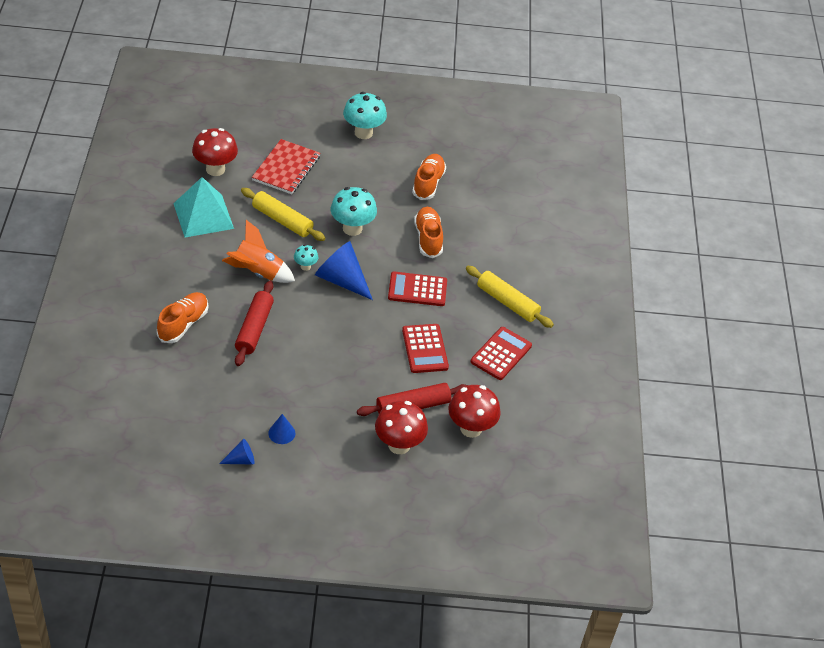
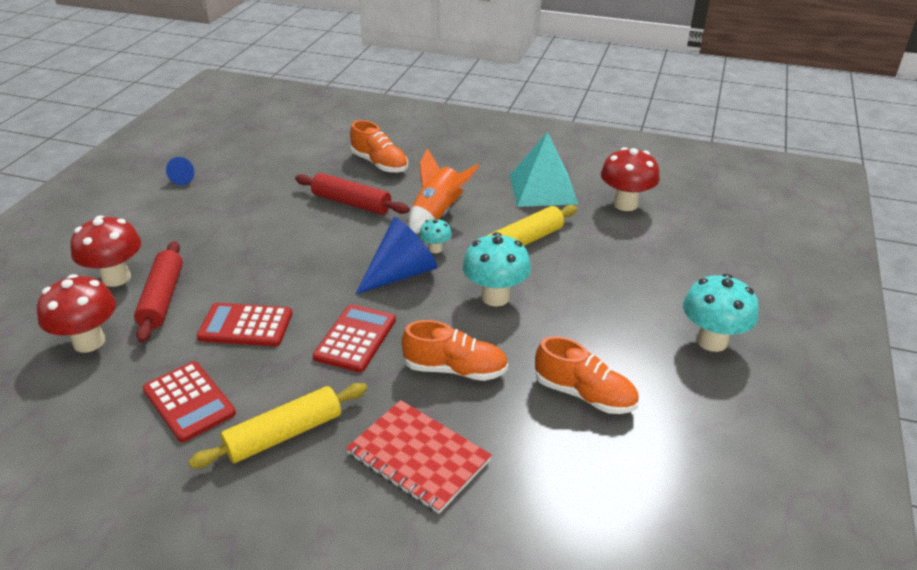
camera: 110 degrees right, 10 degrees down
red notebook [252,139,320,194] -> red notebook moved to [346,400,492,514]
blue cone [268,414,295,444] -> none

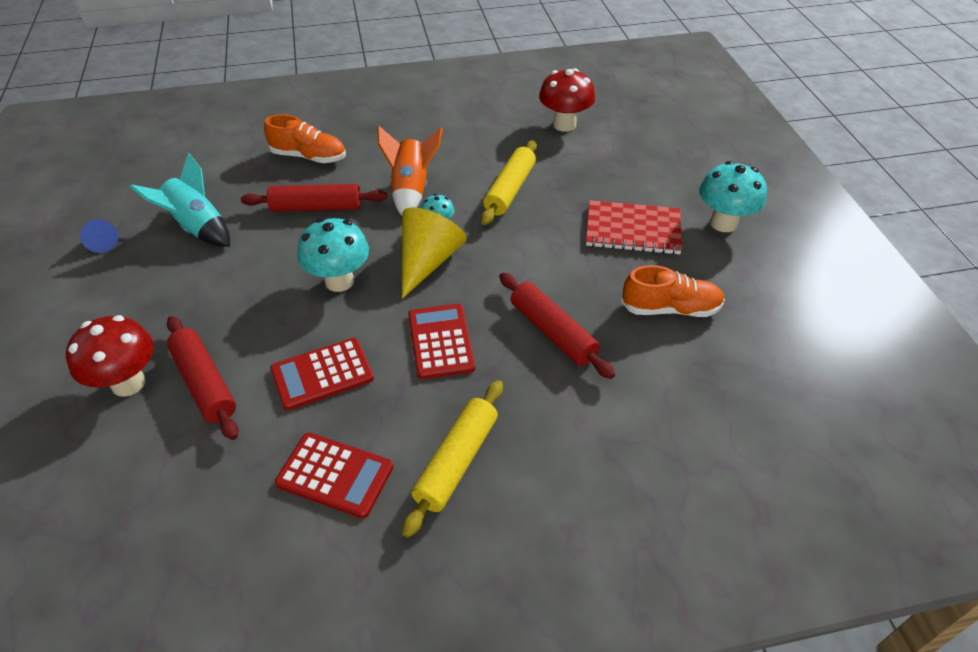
camera: 30 degrees left, 10 degrees up
red mushroom [37,274,116,353] -> none
red notebook [346,400,492,514] -> red notebook moved to [586,200,682,255]
blue cone [355,217,438,294] -> yellow cone [402,208,467,299]
orange shoe [402,320,508,381] -> red rolling pin [499,273,615,379]
turquoise mushroom [463,232,531,306] -> turquoise mushroom moved to [298,218,369,292]
turquoise pyramid [510,132,578,207] -> none
none -> turquoise rocket [130,153,230,247]

